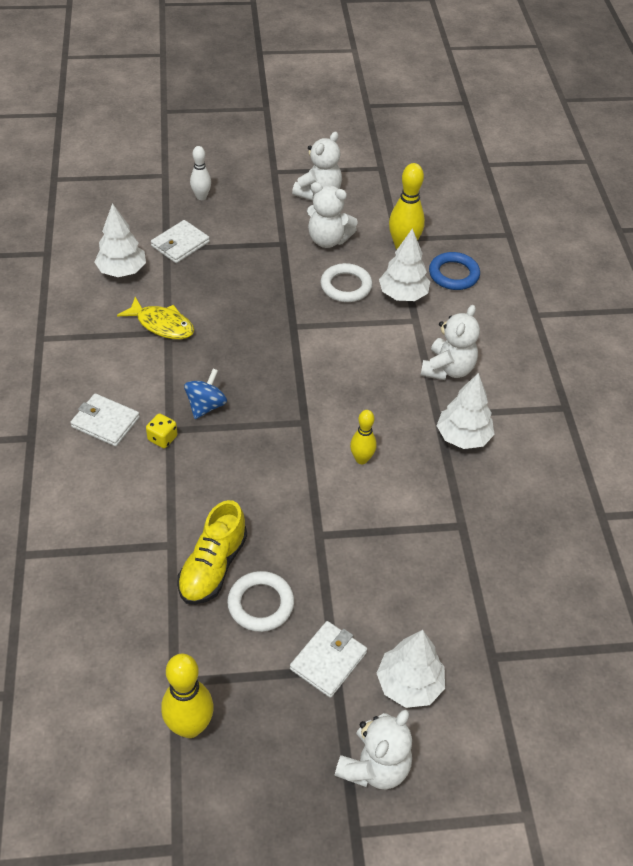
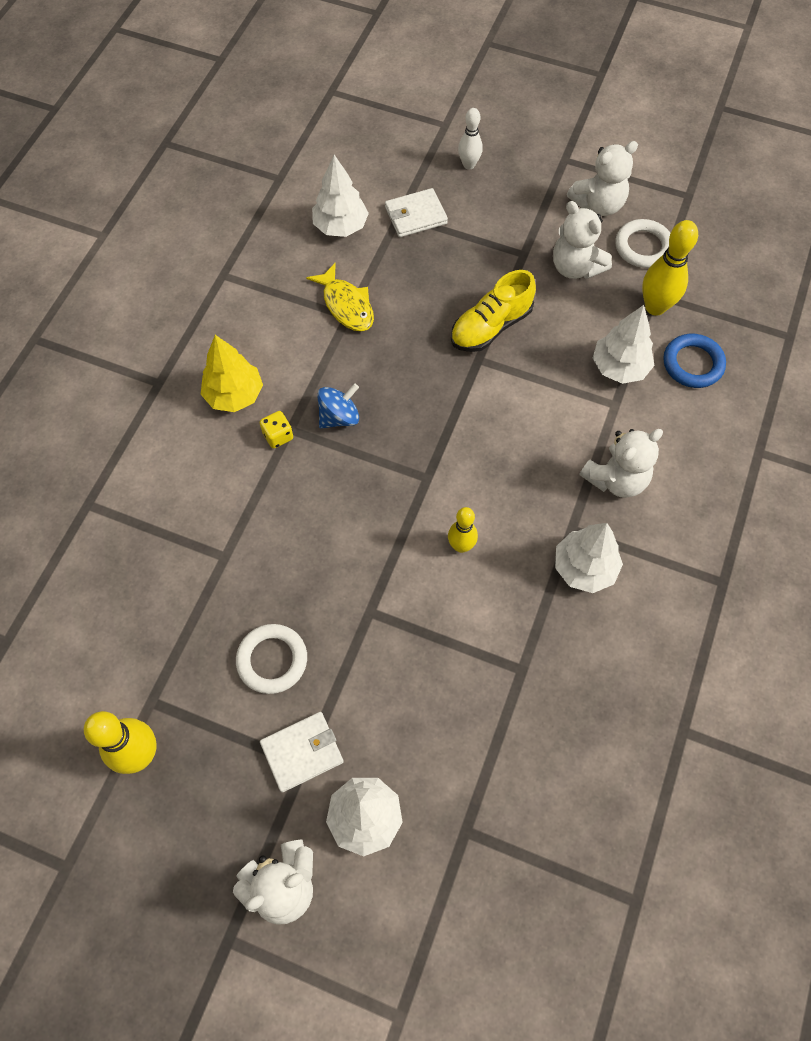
camera: 30 degrees right, 15 degrees up
white wallet [70,393,140,446] -> yellow tree [201,335,263,412]
yellow shoe [177,500,247,604] -> yellow shoe moved to [451,270,536,352]
white ring [321,263,372,302] -> white ring moved to [615,219,670,268]

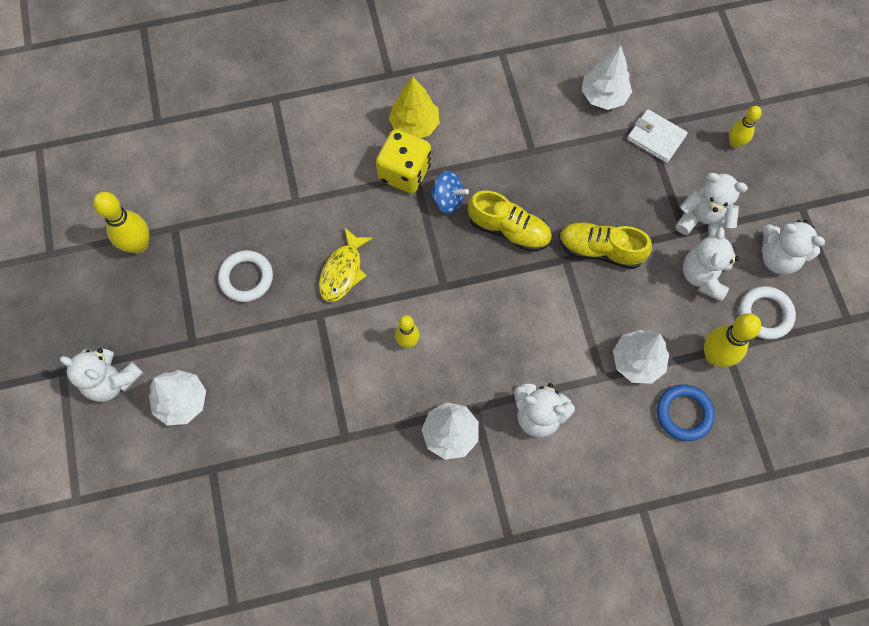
camera: 55 degrees right, 5 degrees up
yellow dice [260,411,293,448] -> yellow dice [376,129,431,193], size x2.09
white wallet [260,712,344,792] -> none
yellow fish [306,263,374,331] -> yellow fish moved to [319,227,373,302]
white bowling pin [458,108,483,170] -> yellow bowling pin [729,106,762,148]
none -> yellow shoe [468,191,552,252]
none -> white teddy bear [676,173,748,237]

